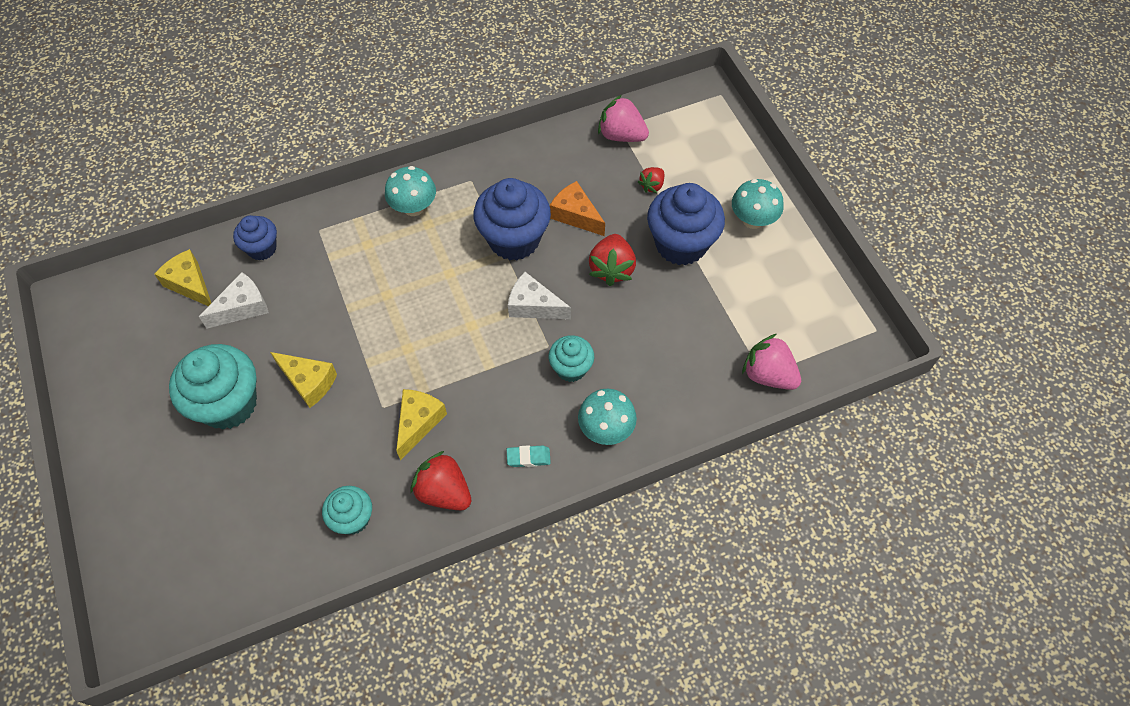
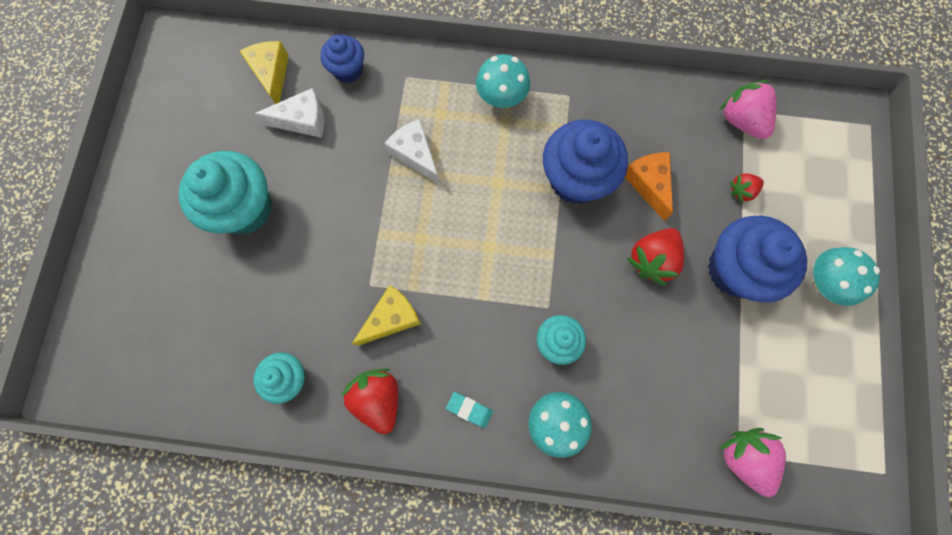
camera: 30 degrees right, 15 degrees up
yellow cheese [270,352,337,408] -> none
white cheese [508,272,571,319] -> white cheese moved to [384,119,440,185]

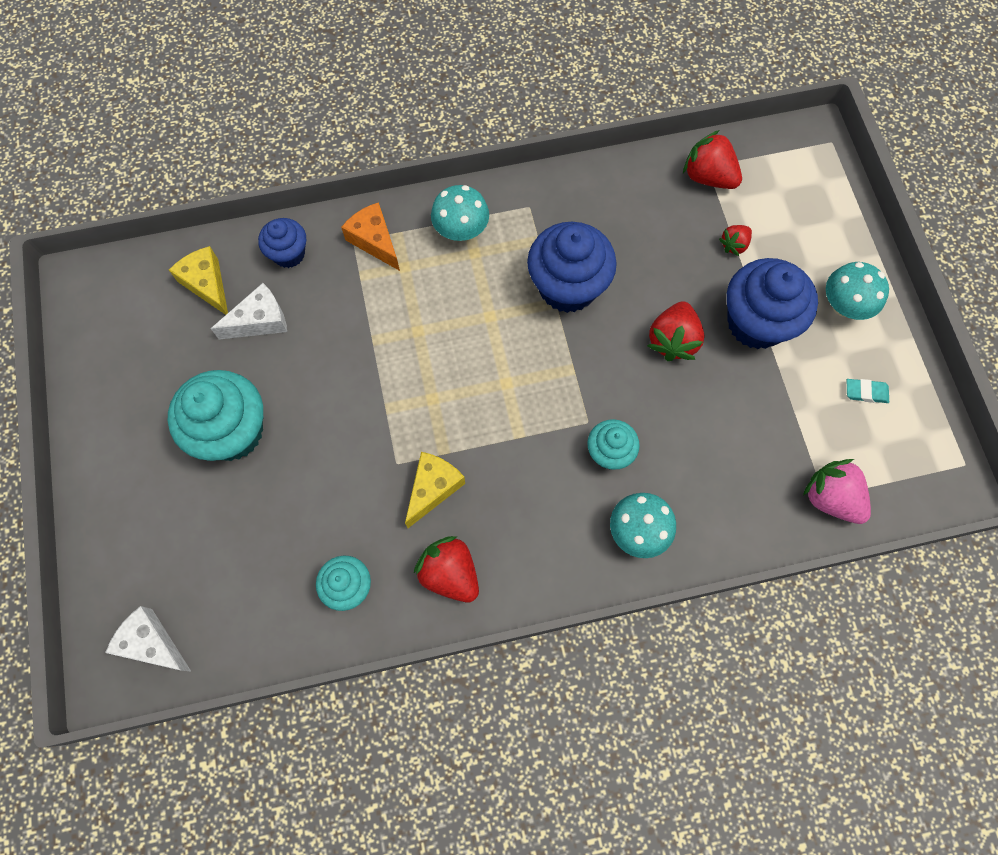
camera: 20 degrees left, 5 degrees down
white cheese [384,119,440,185] -> white cheese moved to [105,606,191,671]
turquoise eraser [446,392,493,428] -> turquoise eraser moved to [847,379,889,403]
orange cheese [625,152,673,221] -> orange cheese moved to [341,202,400,271]
pink strawberry [720,80,777,139] -> red strawberry [683,130,742,189]

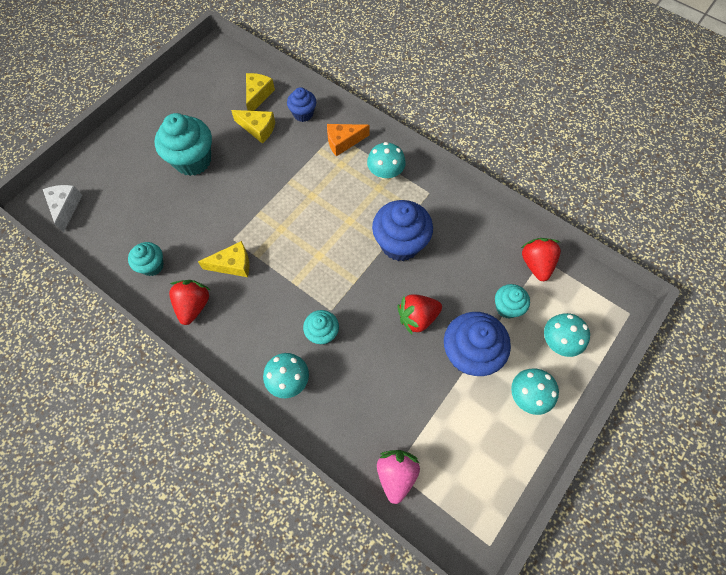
camera: 50 degrees right, 5 degrees down
white cheese [211,283,287,340] -> yellow cheese [231,110,275,144]
orange cheese [341,202,400,271] -> orange cheese turned 120 degrees counterclockwise [327,124,370,157]
red strawberry [719,225,752,256] -> turquoise cupcake [495,284,530,319]
turquoise eraser [847,379,889,403] -> none
none -> turquoise mushroom [544,313,590,357]

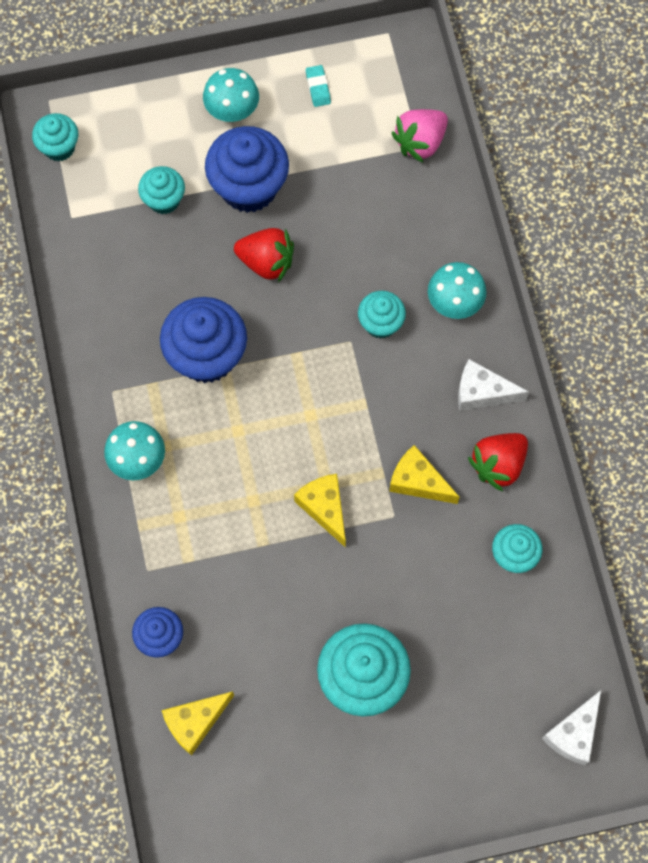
camera: 140 degrees left, 5 degrees up
yellow cheese [231,110,275,144] -> yellow cheese moved to [294,474,346,547]
orange cheese [327,124,370,157] -> none
red strawberry [521,238,561,281] -> none
turquoise mushroom [544,313,590,357] -> none
none -> turquoise cupcake [32,113,78,161]
none -> turquoise eraser [306,65,331,107]
none -> white cheese [458,359,529,411]

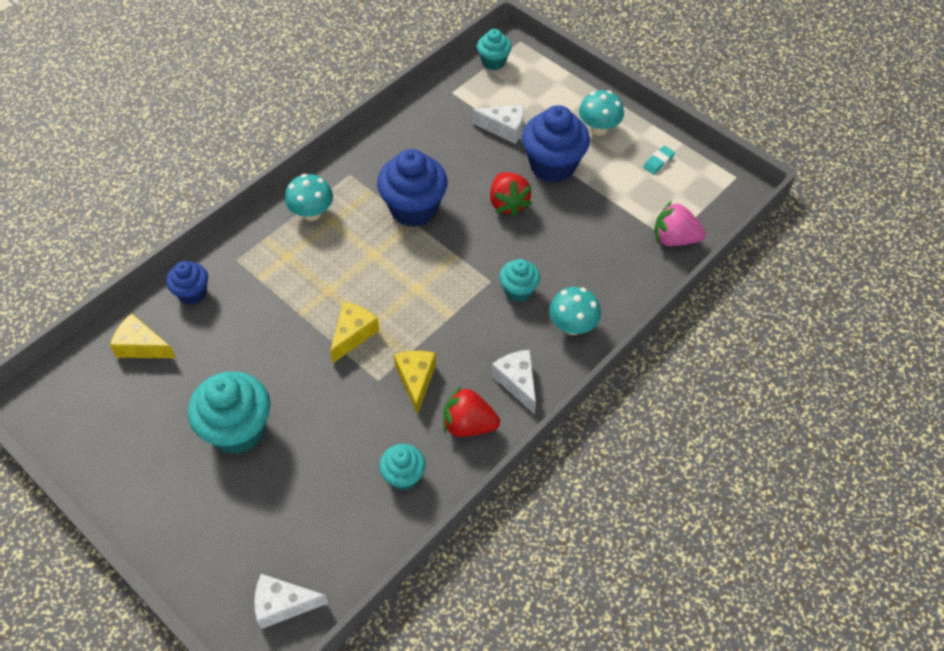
camera: 55 degrees right, 15 degrees down
turquoise cupcake [138,166,185,214] -> white cheese [472,105,524,144]

